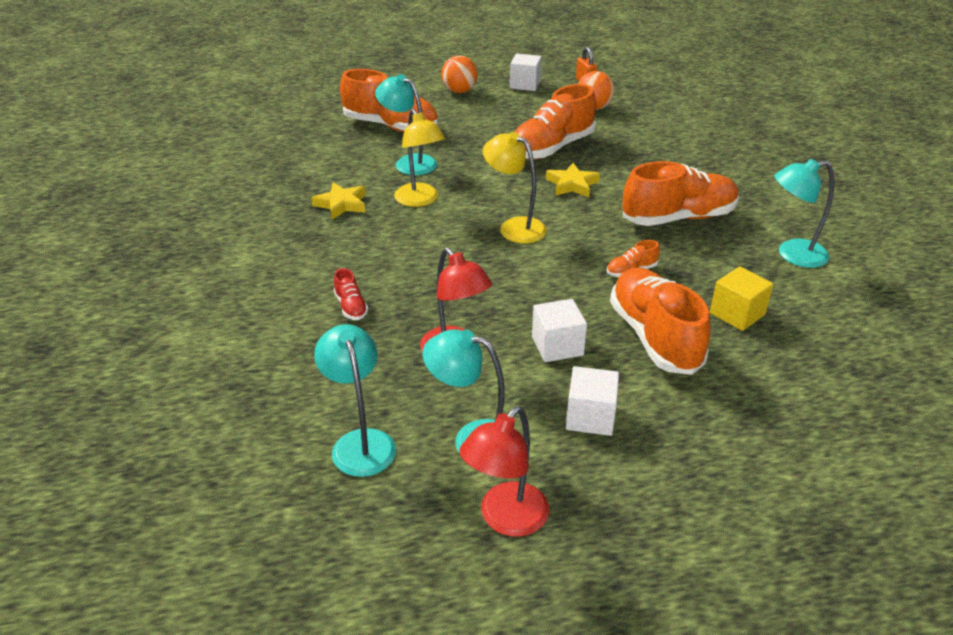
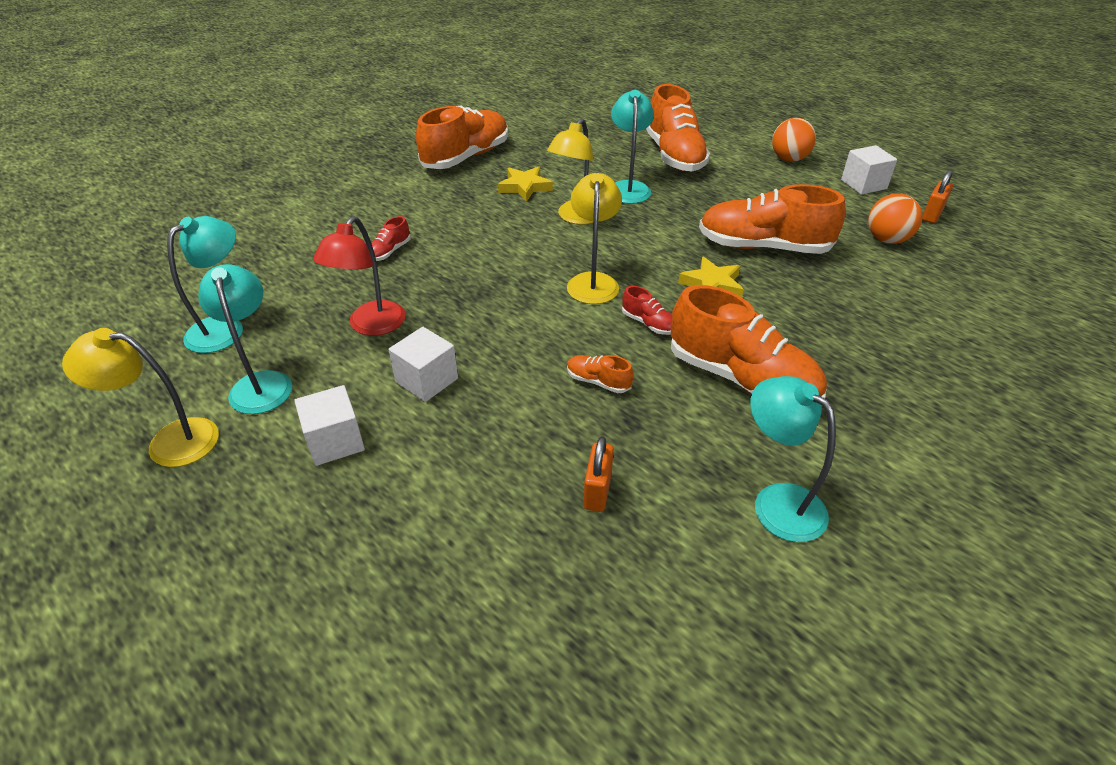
camera: 55 degrees right, 5 degrees up
red lamp [459,406,550,537] -> yellow lamp [62,328,219,467]
orange shoe [610,268,711,375] -> orange shoe moved to [416,105,508,169]
yellow cube [710,266,773,331] -> orange padlock [584,436,614,512]
none -> red shoe [622,286,672,335]

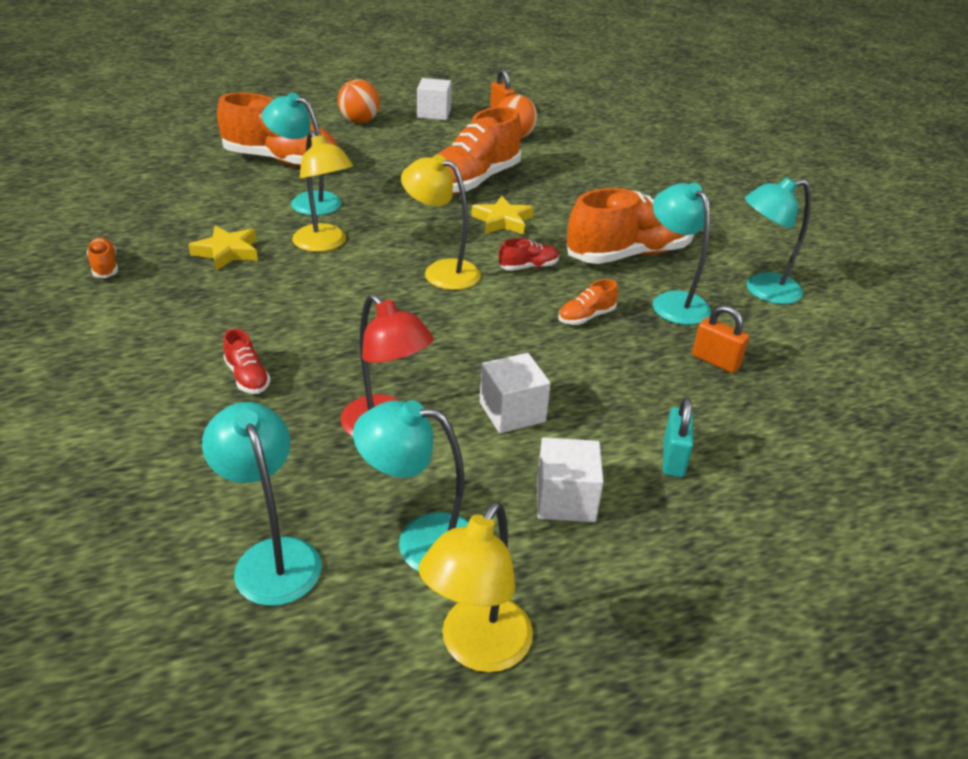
camera: 65 degrees left, 5 degrees down
orange shoe [416,105,508,169] -> orange shoe [87,237,118,278], size x0.43
none -> turquoise lamp [653,183,711,325]
none -> turquoise padlock [663,397,693,477]

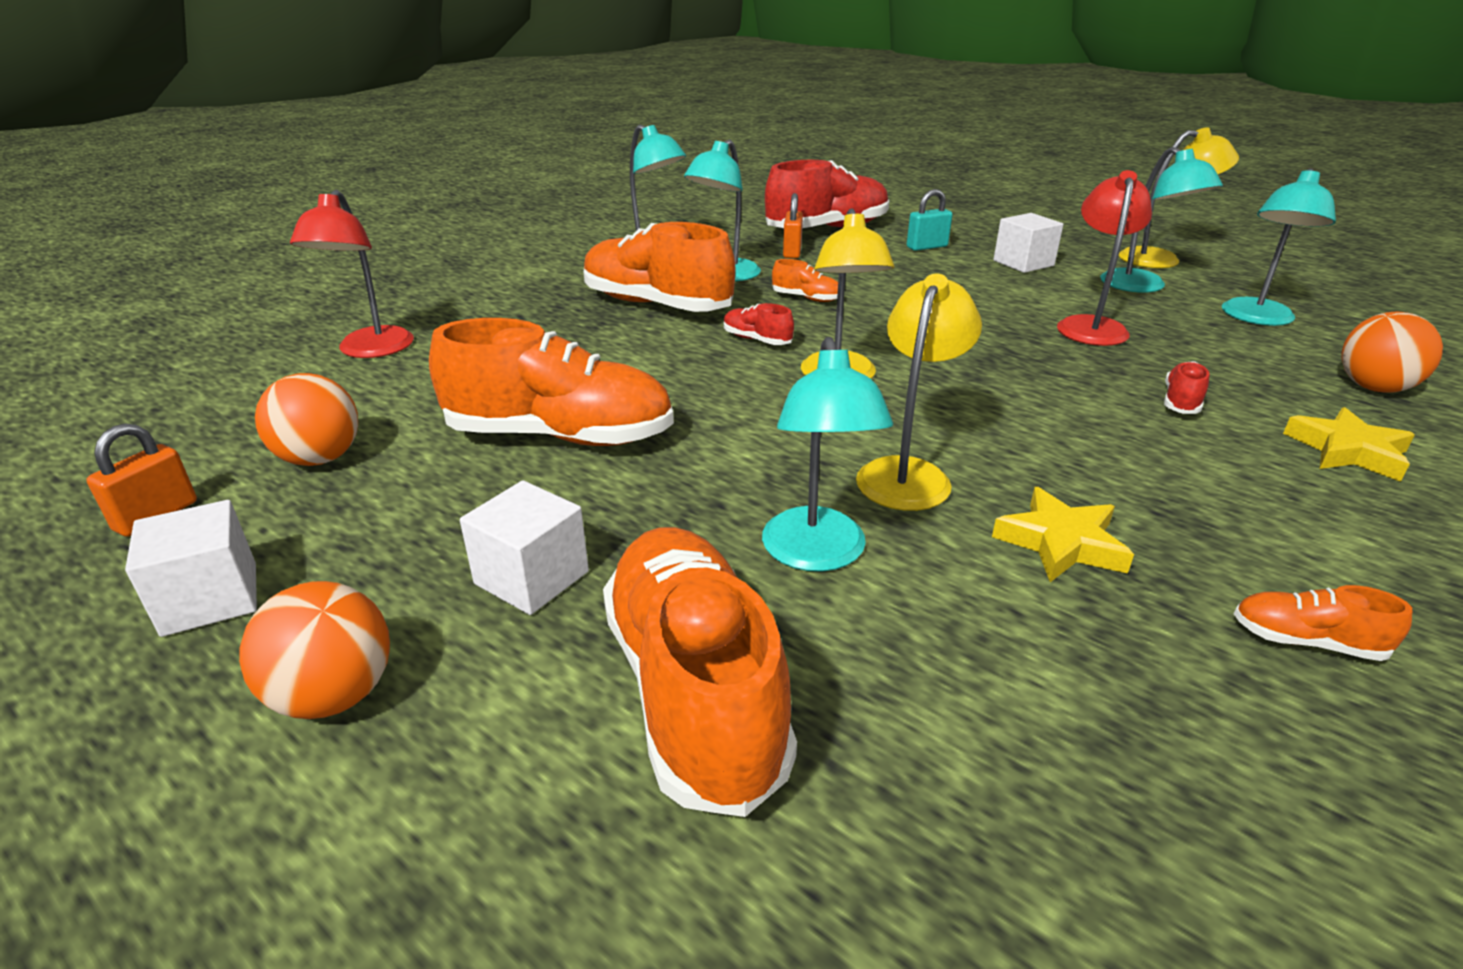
camera: 120 degrees left, 5 degrees down
orange shoe [87,237,118,278] -> orange shoe turned 75 degrees clockwise [1234,585,1412,661]
yellow star [471,196,534,234] -> yellow star moved to [1283,407,1415,482]
white cube [480,353,551,433] -> white cube moved to [460,480,589,615]
none -> red lamp [290,190,414,358]
none -> red shoe [765,160,889,228]
none -> orange ball [1342,312,1443,393]

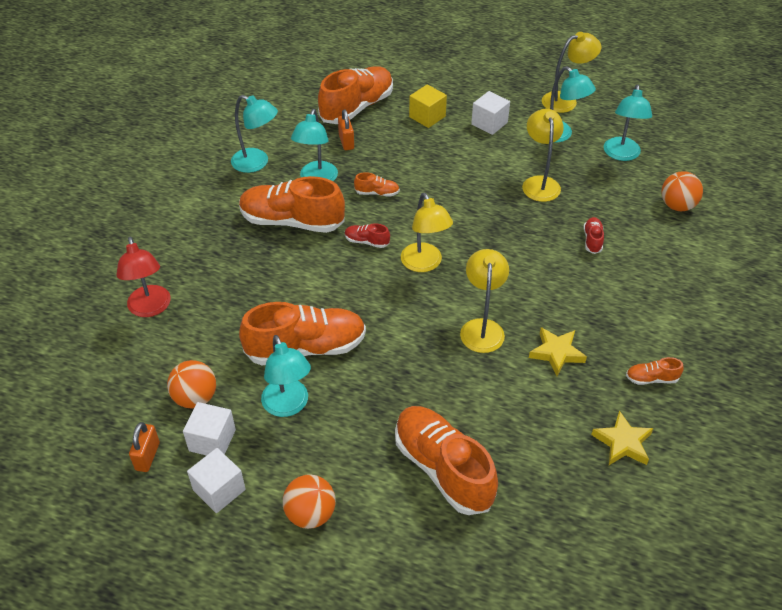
camera: 20 degrees left, 15 degrees up
white cube [460,480,589,615] -> white cube moved to [183,402,236,456]
turquoise lamp [762,337,893,572] -> turquoise lamp moved to [261,335,311,417]
red shoe [765,160,889,228] -> orange shoe [318,66,393,124]
turquoise padlock [907,189,953,251] -> yellow cube [409,84,447,128]
red lamp [1057,170,1152,346] -> yellow lamp [522,109,564,202]
yellow star [1283,407,1415,482] -> yellow star moved to [591,410,654,465]

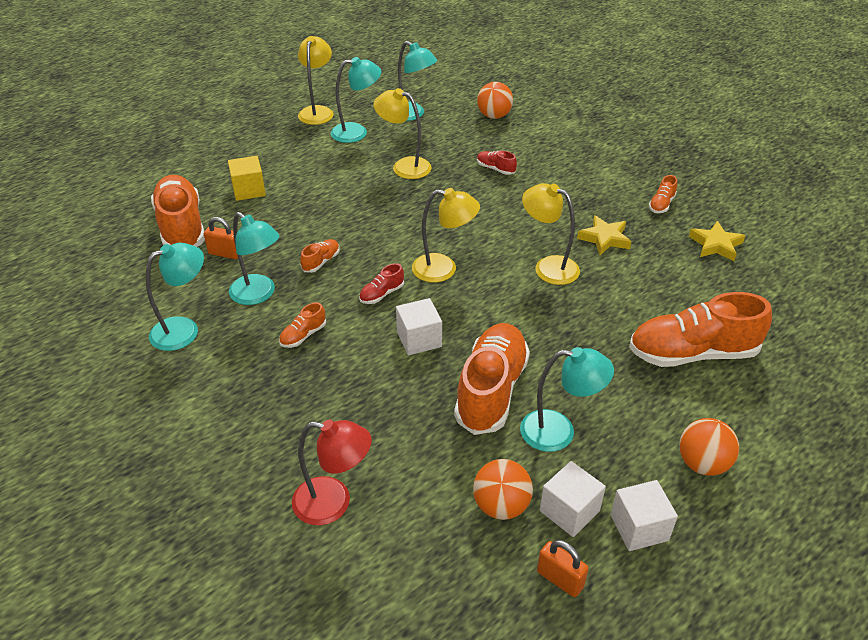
camera: 60 degrees left, 5 degrees down
orange shoe [239,176,345,233] -> orange shoe [279,302,326,348], size x0.43
white cube [471,91,510,135] -> white cube moved to [396,298,442,355]

